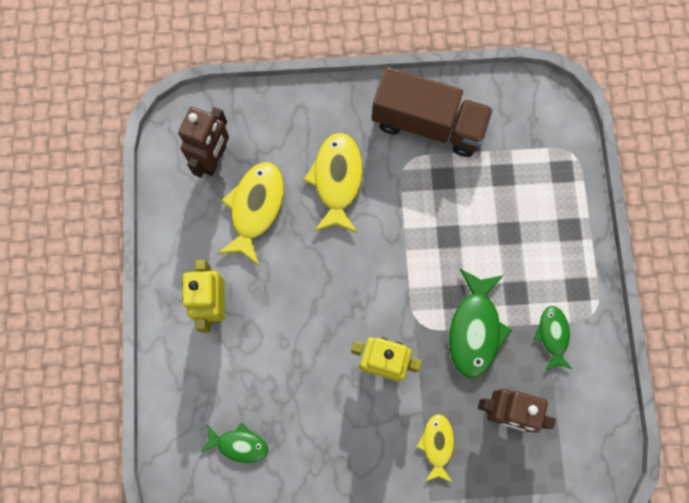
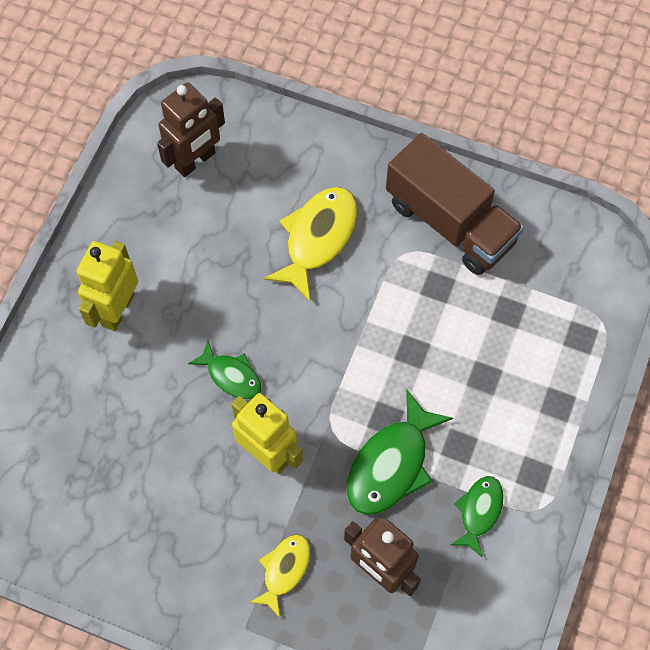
camera: 25 degrees right, 10 degrees down
green fish [201,423,268,463] -> green fish moved to [188,340,261,399]
yellow fish [218,162,284,265] -> none

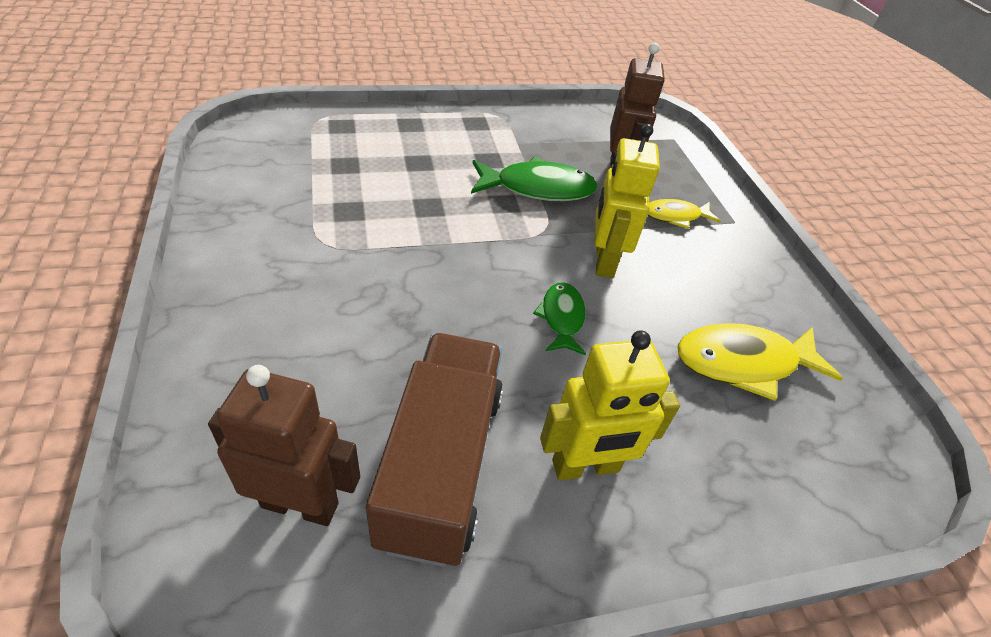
camera: 130 degrees left, 20 degrees down
yellow fish [264,187,357,302] -> yellow fish moved to [678,323,843,401]
brown truck [386,133,524,275] -> brown truck moved to [366,333,503,567]
green fish [451,476,503,558] -> none

